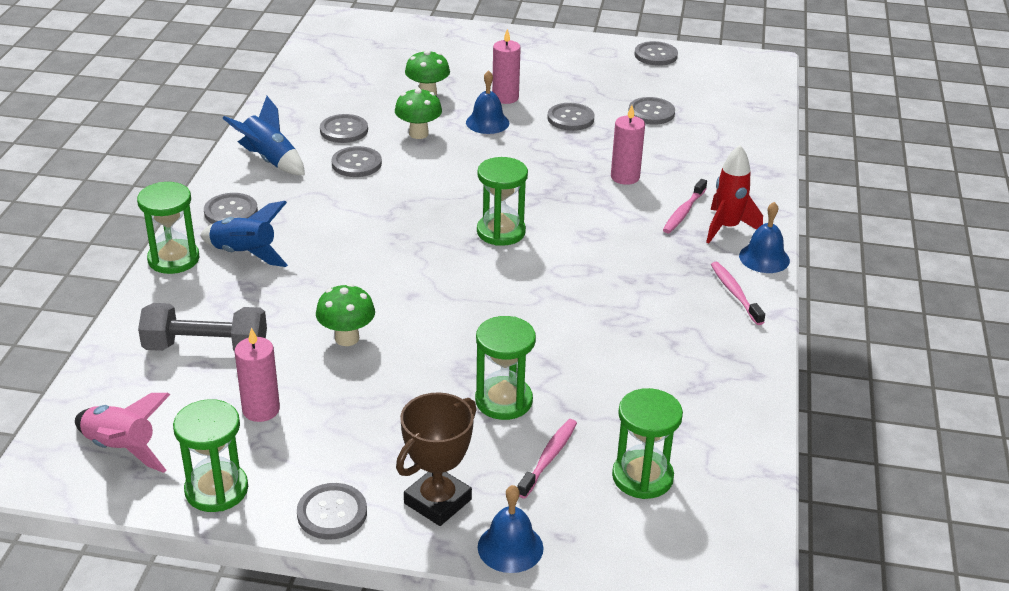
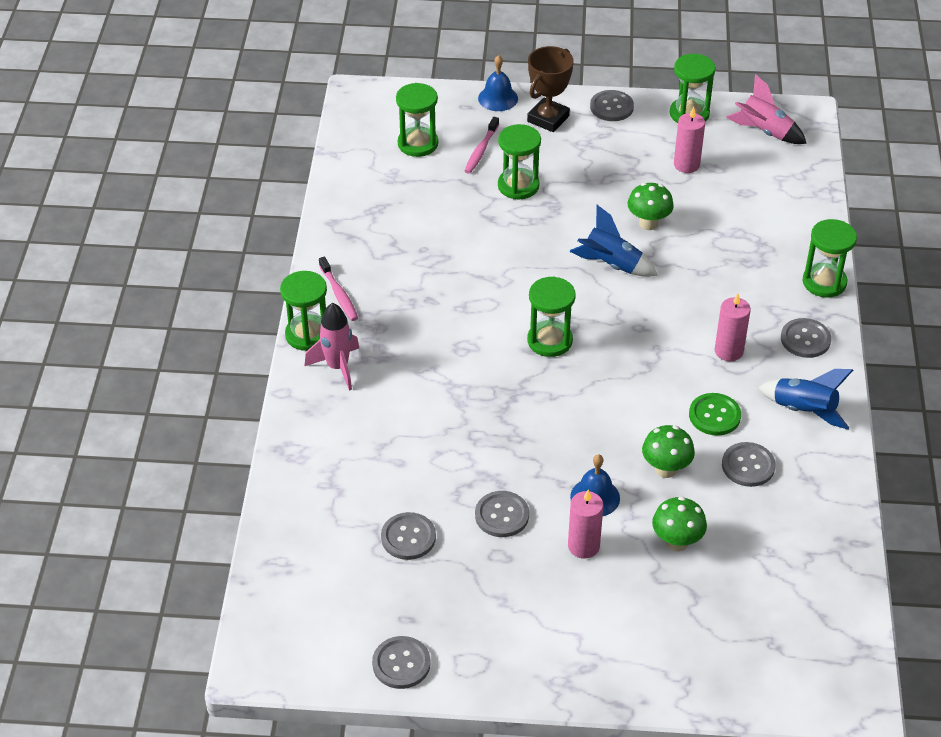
camera: 175 degrees right, 10 degrees up
grey dumbbell [138,303,267,352] -> none
blue rocket [200,201,288,267] -> blue rocket moved to [569,205,658,277]
grey button [332,146,382,177] -> green button [689,393,741,436]
pink candle [611,105,645,185] -> pink candle moved to [715,294,751,361]
pink toothbrush [663,179,707,233] -> none
red rocket [706,145,763,243] -> pink rocket [305,303,359,391]
blue bell [739,202,790,273] -> green hourglass [280,271,327,351]

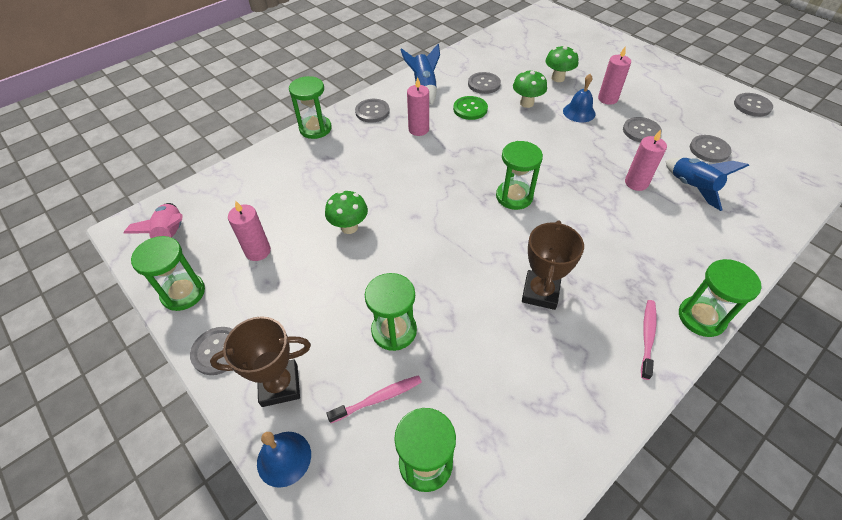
camera: 135 degrees left, 5 degrees up
pink rocket [305,303,359,391] -> none
blue rocket [569,205,658,277] -> blue rocket moved to [666,158,749,211]
none -> brown trophy [522,220,584,310]
none -> pink candle [625,130,667,191]

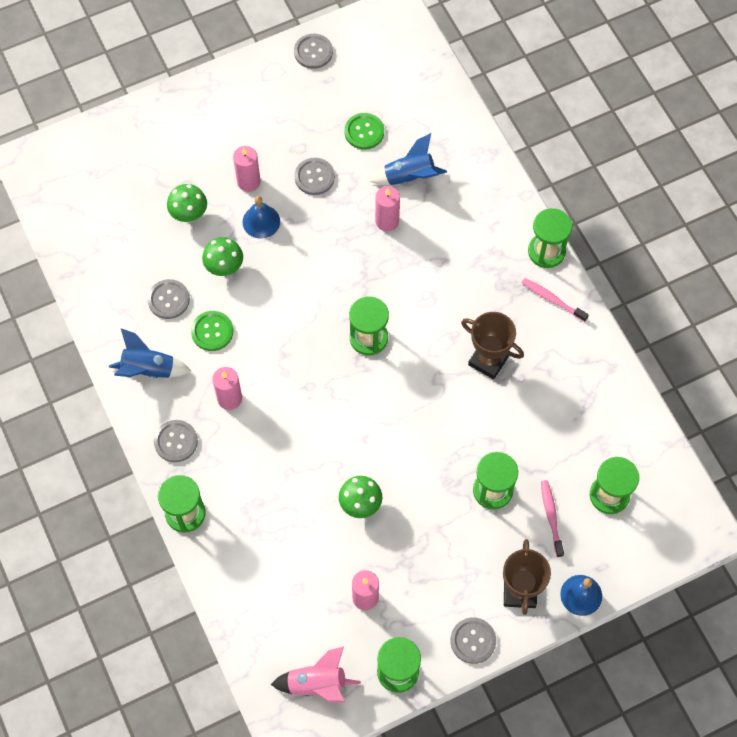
camera: 75 degrees left, 15 degrees up
grey button [690,135,731,163] -> green button [345,113,384,150]

